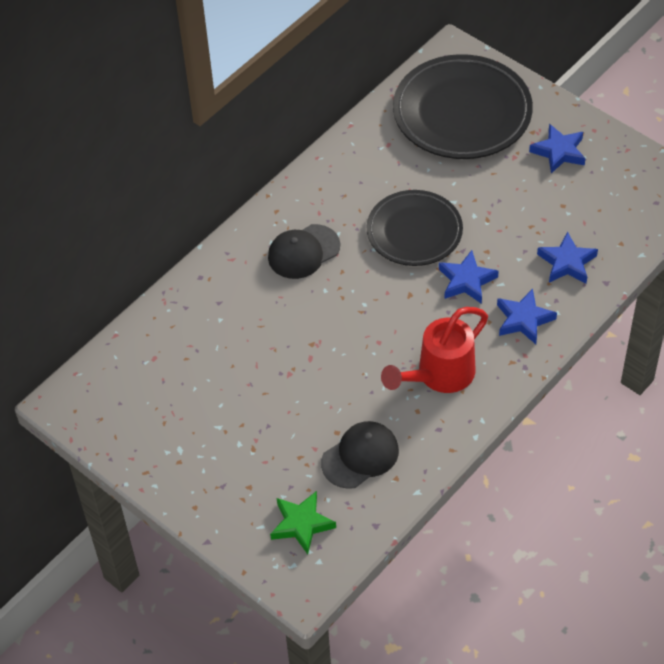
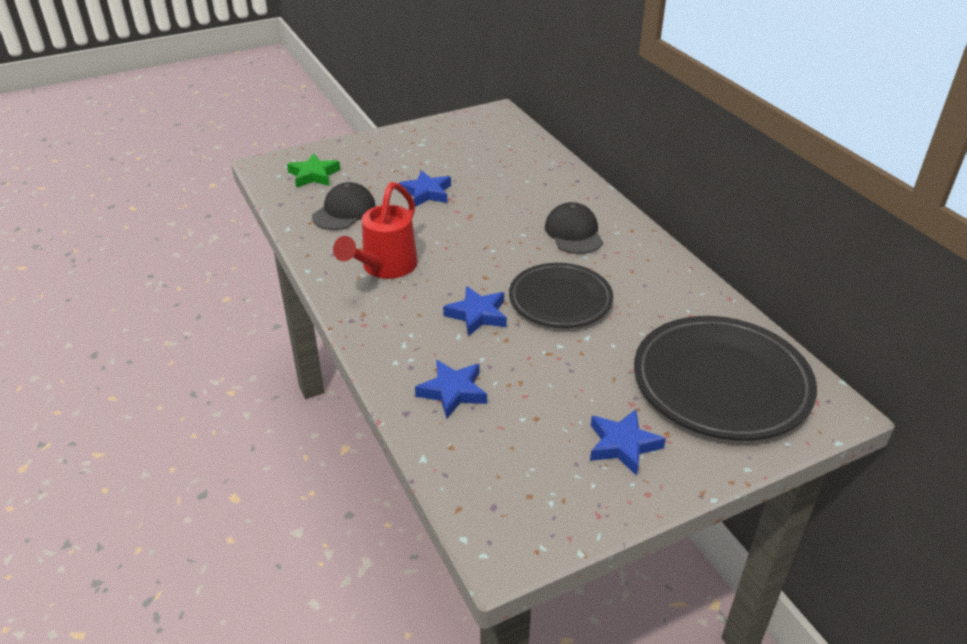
camera: 110 degrees right, 15 degrees down
black cap [321,421,399,489] -> black cap turned 135 degrees counterclockwise [312,182,376,230]
red watering can [381,307,488,393] -> red watering can turned 135 degrees counterclockwise [333,182,418,279]
blue star [497,289,557,344] -> blue star moved to [399,170,451,207]

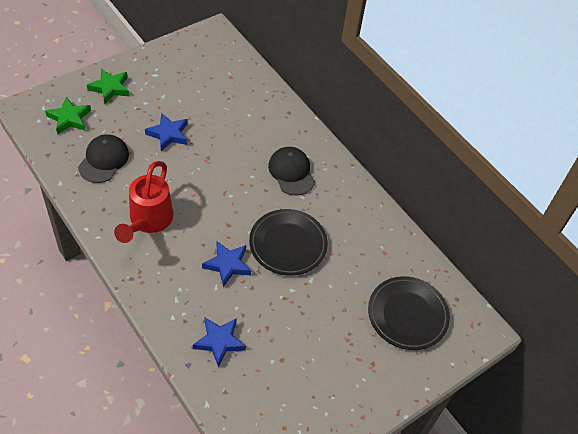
camera: 15 degrees left, 15 degrees up
blue star [590,409,666,476] -> none
black plate [634,316,817,441] -> black plate [368,276,450,350], size x0.66
none -> green star [87,69,130,104]

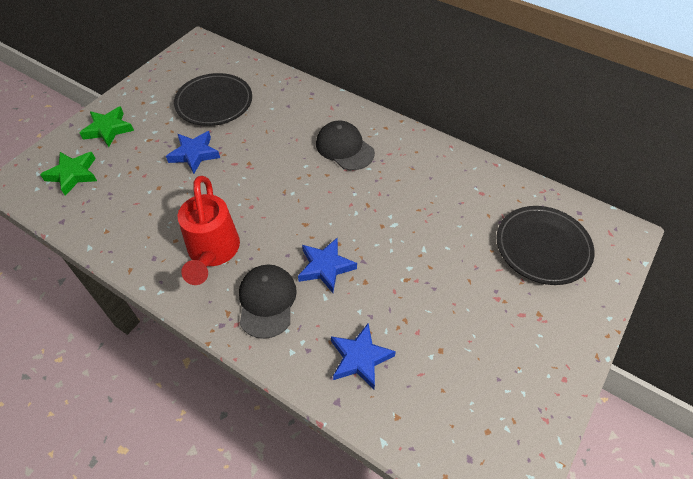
camera: 15 degrees left, 0 degrees up
black cap [78,134,129,183] -> black cap moved to [239,265,297,339]
black plate [249,209,328,276] -> black plate moved to [174,73,252,126]

